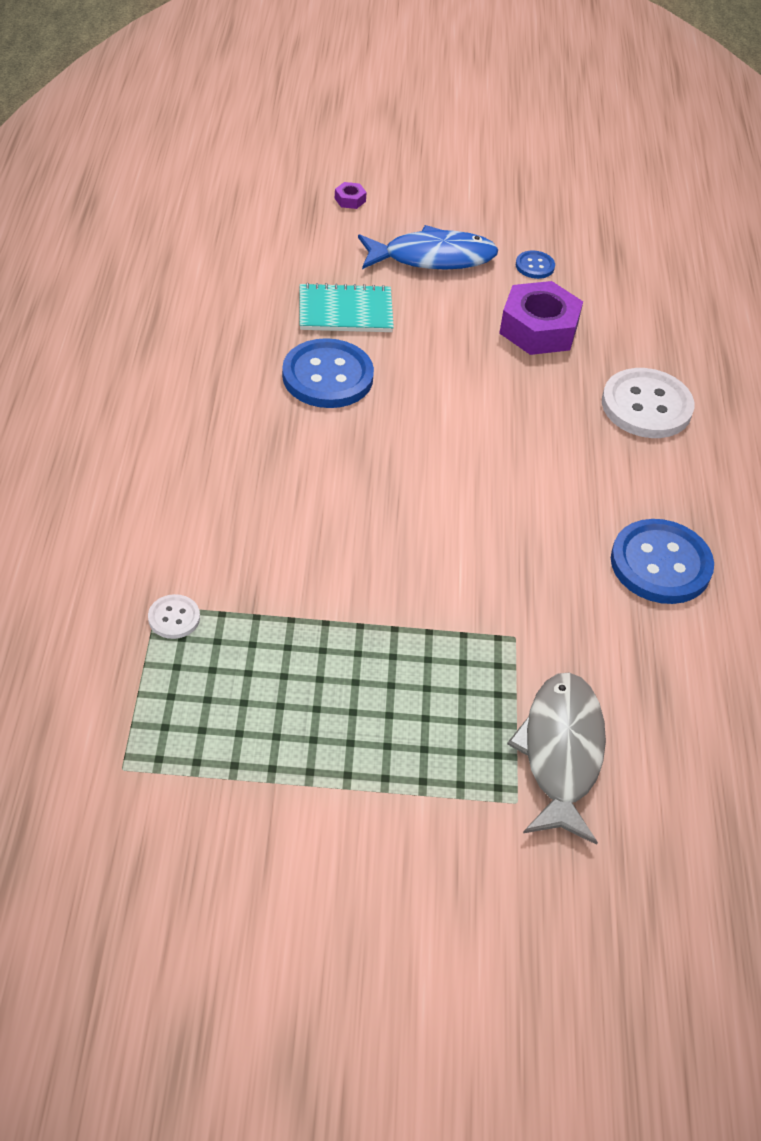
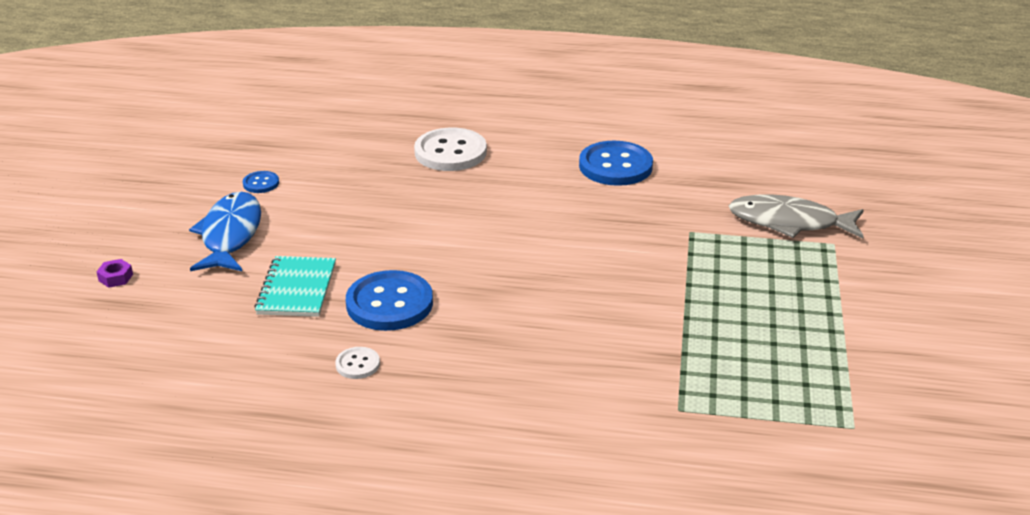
camera: 80 degrees left, 15 degrees down
white button [148,594,200,639] -> white button moved to [335,347,380,379]
purple nut [499,281,583,355] -> none

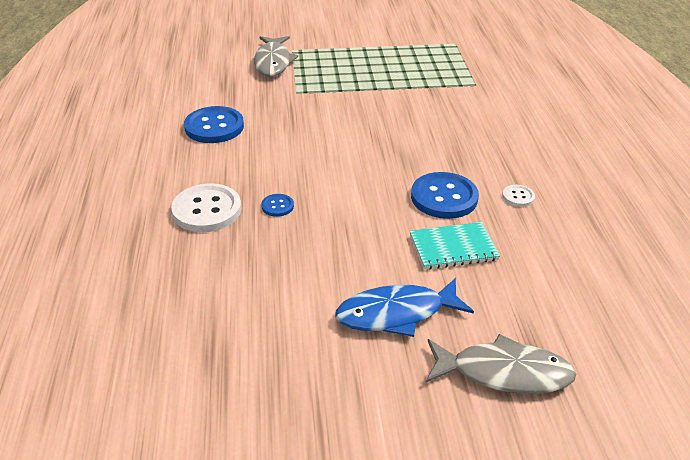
camera: 105 degrees left, 5 degrees up
purple nut [96,259,133,288] -> grey fish [426,334,576,394]
blue button [243,171,279,193] -> blue button moved to [261,194,294,217]

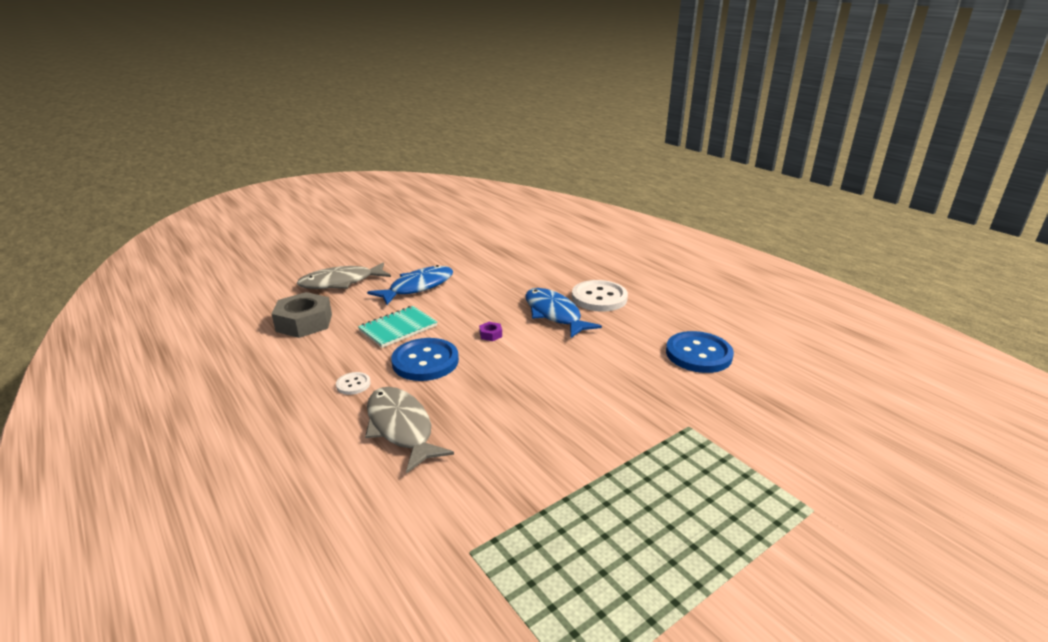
camera: 150 degrees right, 10 degrees down
grey fish [254,36,298,77] -> grey fish moved to [365,387,454,474]
blue button [261,194,294,217] -> blue fish [525,288,602,338]
none -> grey nut [272,292,332,338]
none -> purple nut [479,322,502,341]

